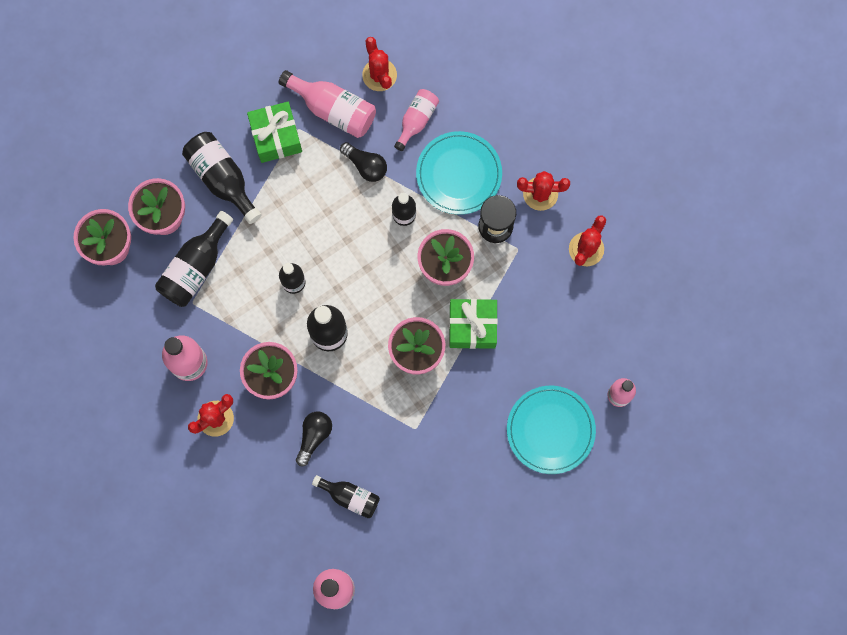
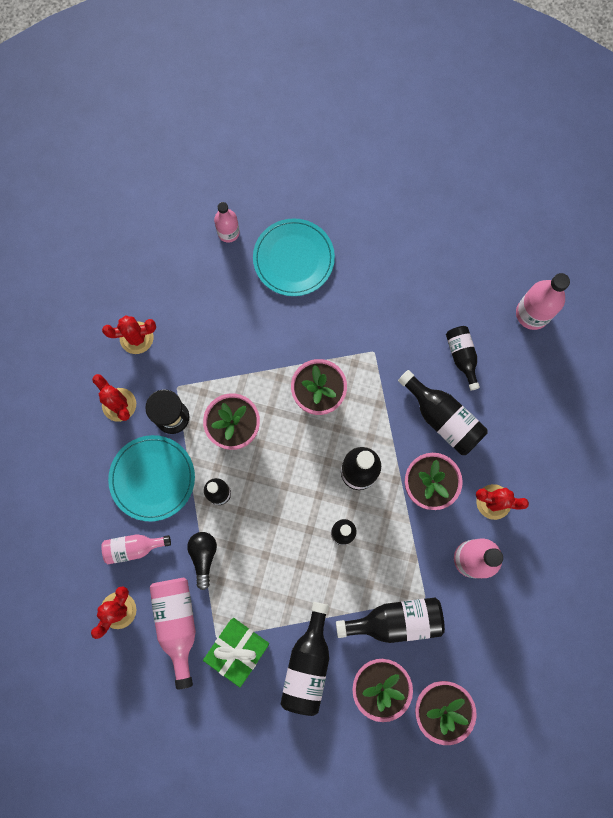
camera: 130 degrees left, 0 degrees up
black light bulb [296,412,332,466] -> black bottle [398,370,487,455]
green gift [449,299,498,349] -> none

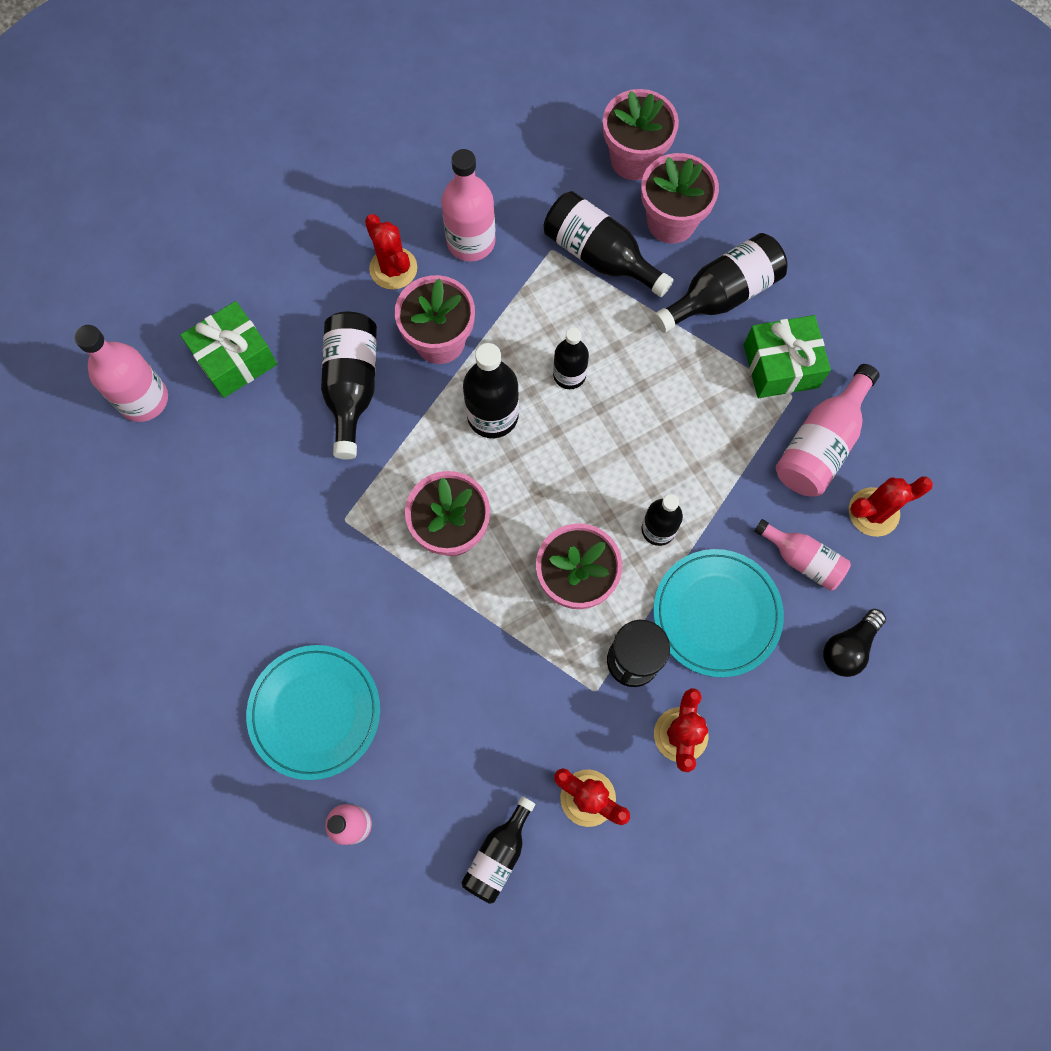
camera: 135 degrees left, 5 degrees down
black light bulb [187,532,217,590] -> black light bulb moved to [823,609,886,677]
black bottle [446,326,480,391] -> black bottle moved to [461,796,535,904]
none -> green gift [180,301,277,398]

